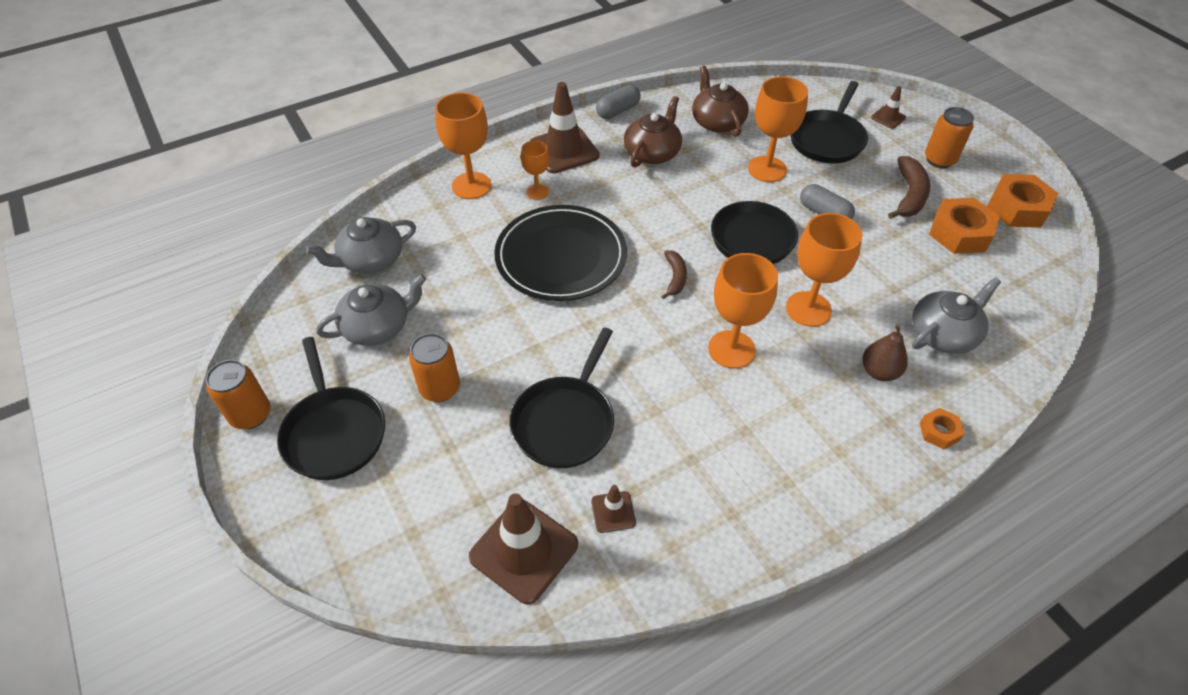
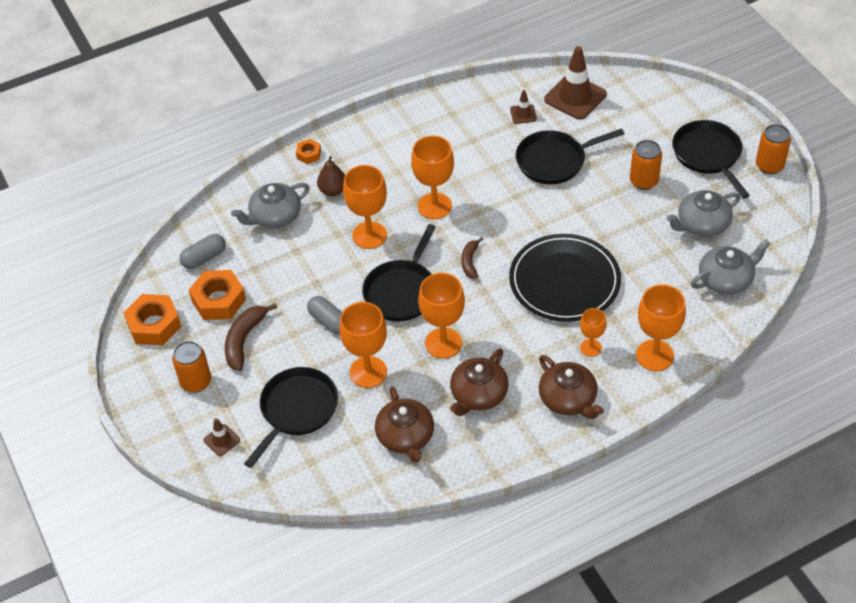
camera: 175 degrees left, 0 degrees up
black pan [509,327,614,468] -> black pan turned 135 degrees counterclockwise [516,128,624,184]
brown traffic cone [530,82,600,174] -> brown teapot [539,355,604,419]
grey capsule [596,85,641,119] -> grey capsule moved to [179,234,226,269]
none -> orange goblet [418,273,465,359]

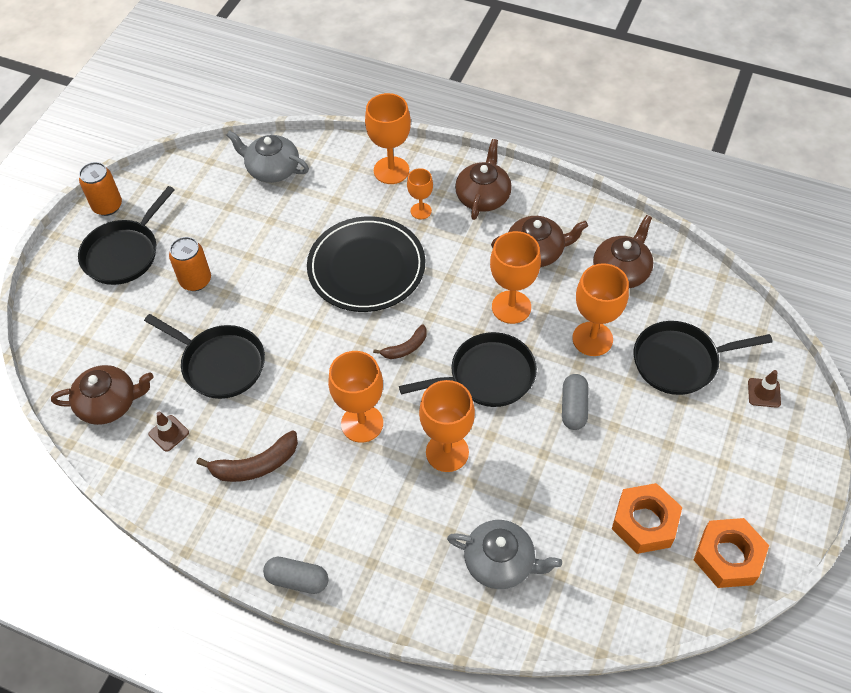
camera: 130 degrees left, 5 degrees up
orange can [172,341,211,393] -> none
grey capsule [179,234,226,269] -> grey capsule moved to [263,557,328,594]
brown banana [225,303,277,371] -> brown banana moved to [196,430,298,482]
orange nut [296,139,321,164] -> none
brown pear [317,156,345,196] -> none
brown traffic cone [544,46,607,120] -> brown teapot [51,365,154,425]
grey teapot [666,190,741,237] -> none

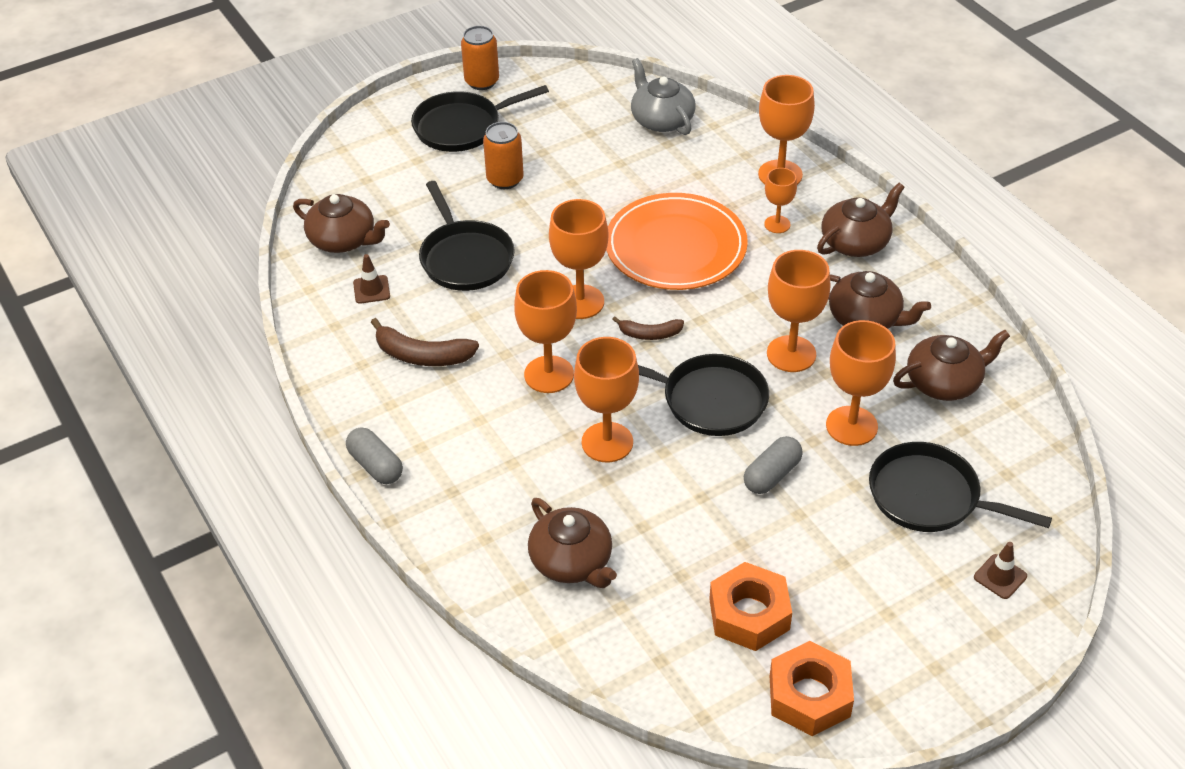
camera: 35 degrees right, 10 degrees down
black plate [307,216,425,312] -> orange plate [606,193,748,290]
grey teapot [447,520,562,589] -> brown teapot [528,498,617,588]
none -> orange goblet [549,199,608,319]

